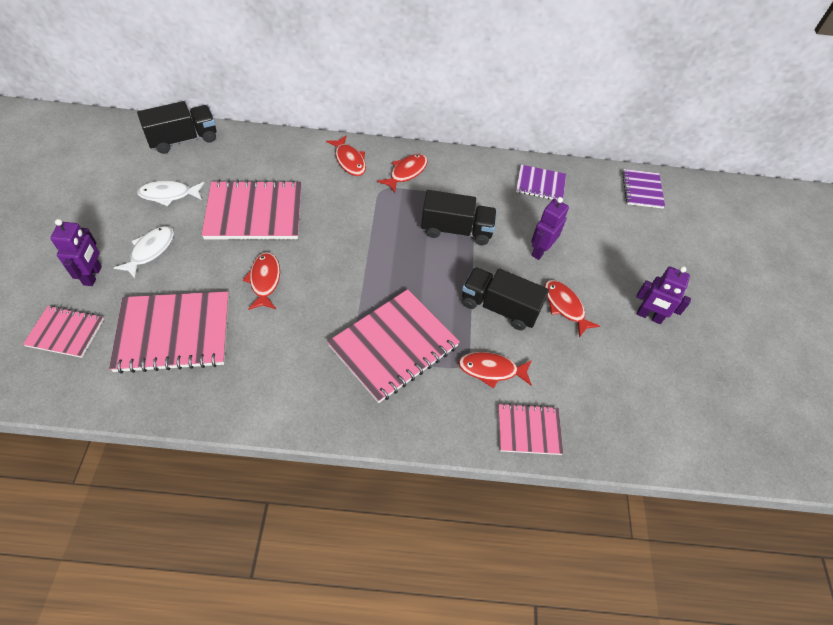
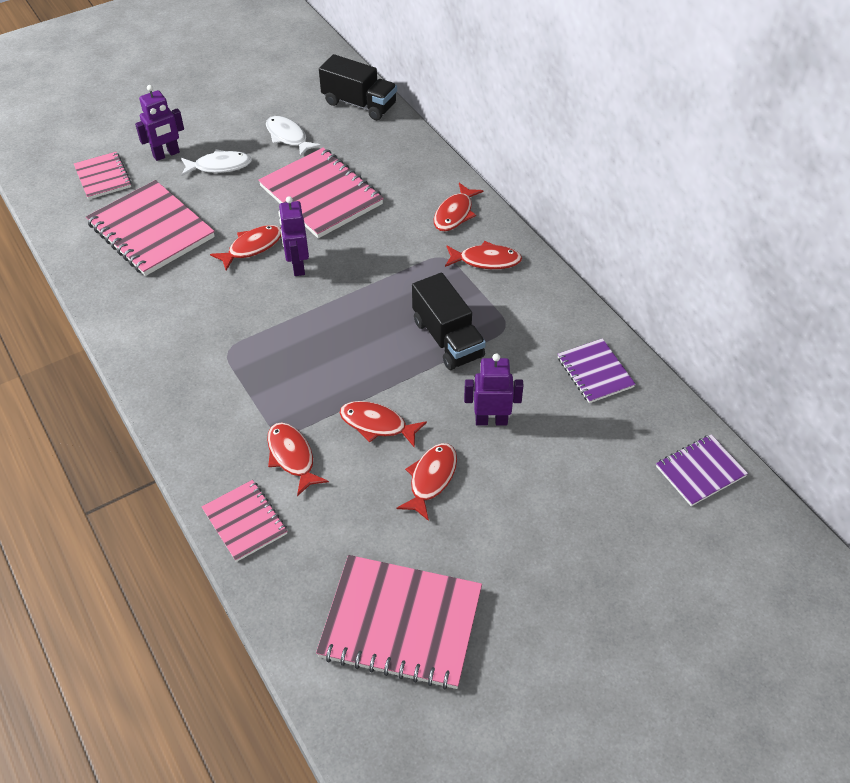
camera: 60 degrees right, 5 degrees down
pink notebook [327,289,460,403] -> pink notebook moved to [316,555,482,689]
black truck [462,267,549,330] -> red fish [340,401,427,448]
purple robot [636,266,691,324] -> purple robot moved to [279,196,309,276]

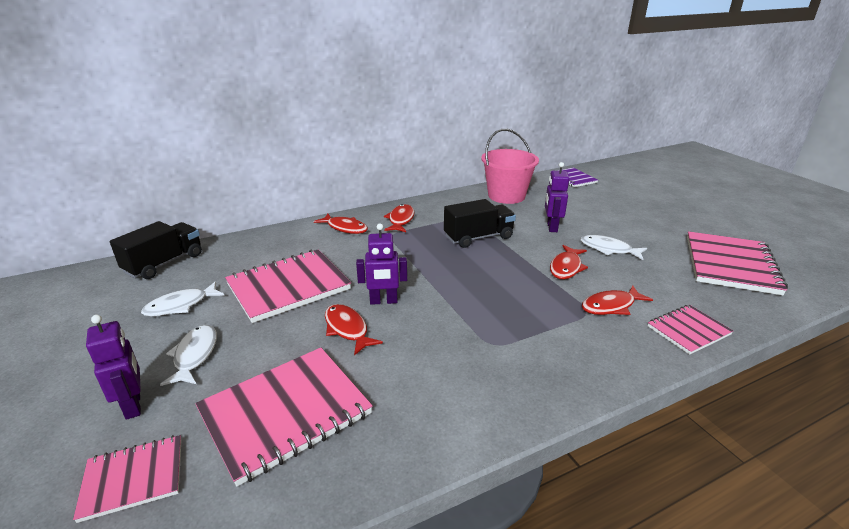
camera: 85 degrees left, 20 degrees down
red fish [396,443,457,521] -> white fish [580,235,647,260]
purple notebook [558,338,636,403] -> pink bucket [481,129,539,204]

